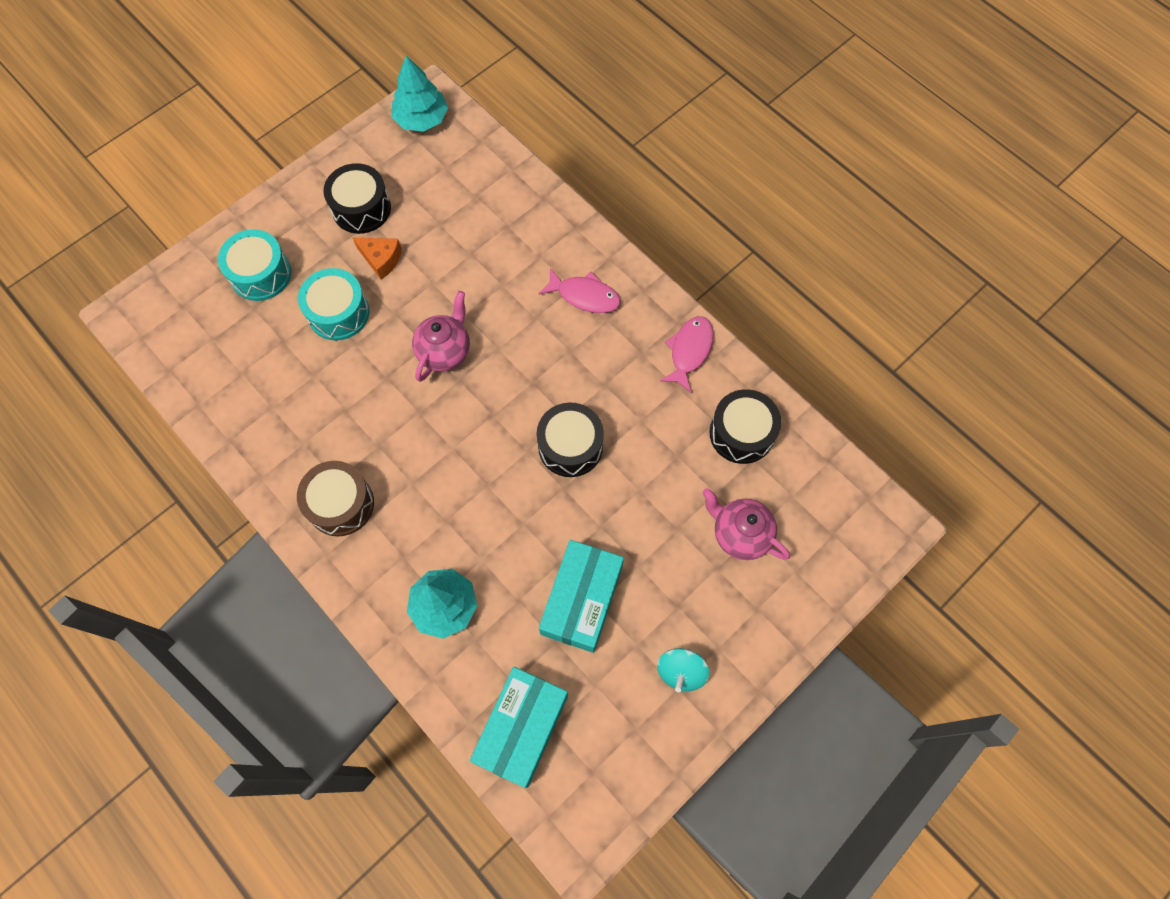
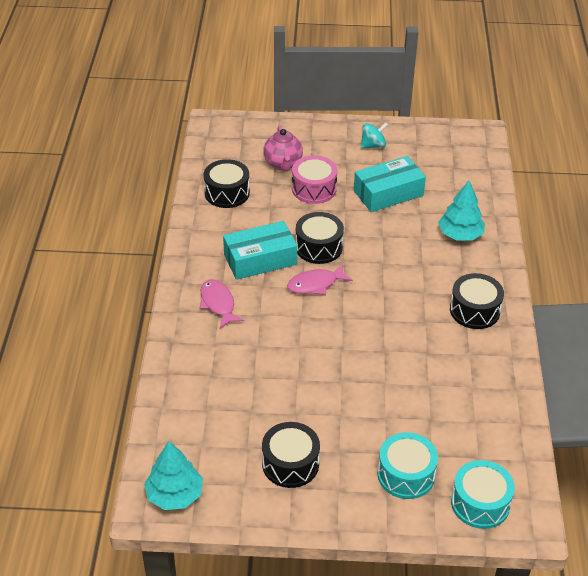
camera: 135 degrees left, 25 degrees down
brown drum [297,461,374,537] -> black drum [450,273,504,329]
turquoise drum [298,268,369,341] -> turquoise drum moved to [451,460,515,529]
orange cheese [353,238,402,280] -> none
pink teapot [412,291,470,382] -> none
turquoise box [470,667,568,788] -> turquoise box moved to [223,221,297,280]
pink fish [660,316,714,392] -> pink fish moved to [287,264,353,295]
none -> pink drum [292,155,337,204]

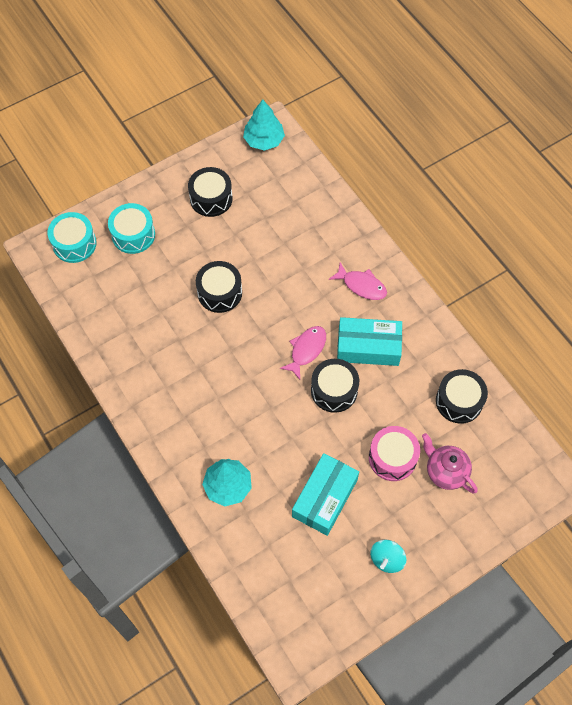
camera: 145 degrees right, 20 degrees up
turquoise box [223,221,297,280] -> turquoise box turned 60 degrees clockwise [337,317,402,366]
black drum [450,273,504,329] -> black drum moved to [196,261,242,313]

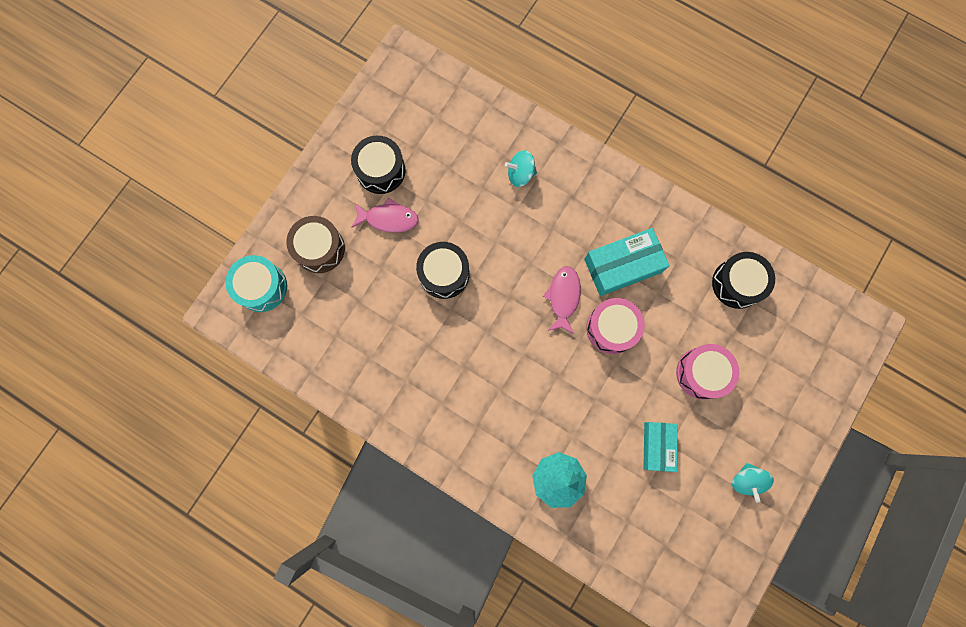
camera: 25 degrees left, 15 degrees up
turquoise drum [108,203,155,254] -> brown drum [286,216,345,273]
turquoise tree [243,99,285,151] -> none
turquoise box [292,453,359,536] -> turquoise box [643,422,678,472], size x0.65
black drum [311,359,359,413] -> pink drum [586,298,645,354]
pink fish [329,262,387,300] -> pink fish moved to [351,198,419,233]
pink teapot [422,433,478,494] -> none
none -> turquoise spinning top [505,150,537,187]

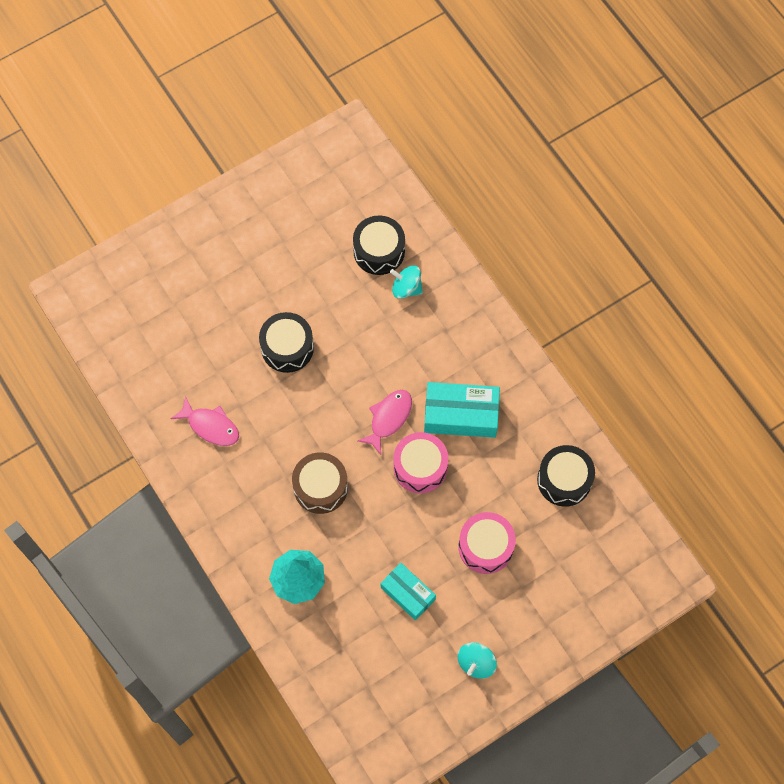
camera: 25 degrees right, 10 degrees down
turquoise drum [225,255,287,312] -> none
brown drum [286,216,345,273] -> brown drum moved to [292,453,348,514]
black drum [351,135,406,194] -> black drum moved to [353,215,405,275]
pink fish [351,198,419,233] -> pink fish moved to [170,396,239,446]
turquoise box [643,422,678,472] -> turquoise box turned 75 degrees counterclockwise [381,563,436,620]

